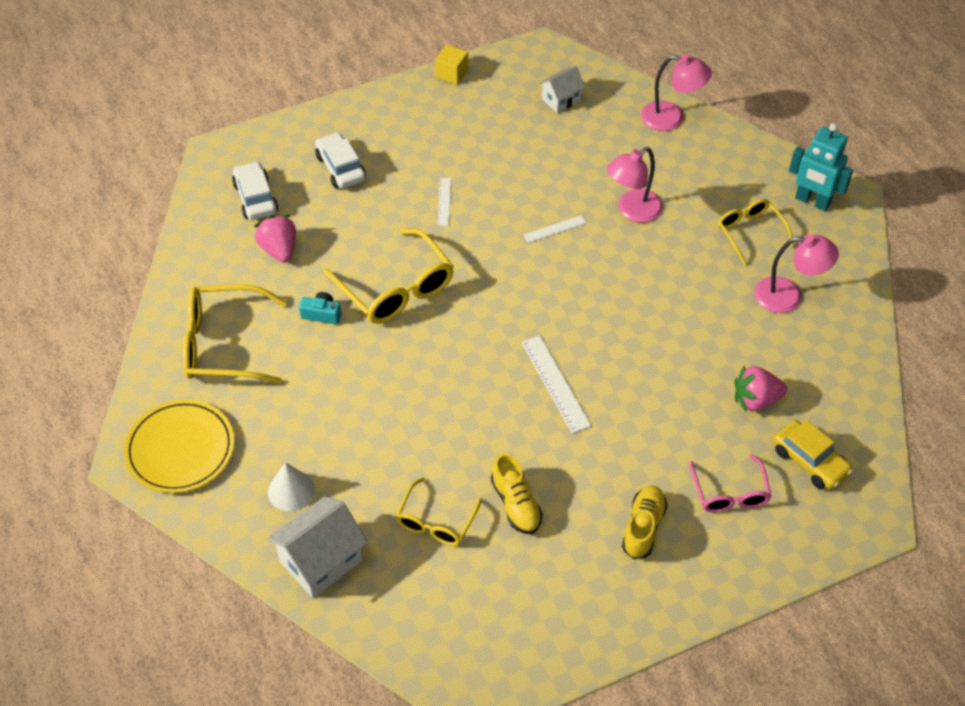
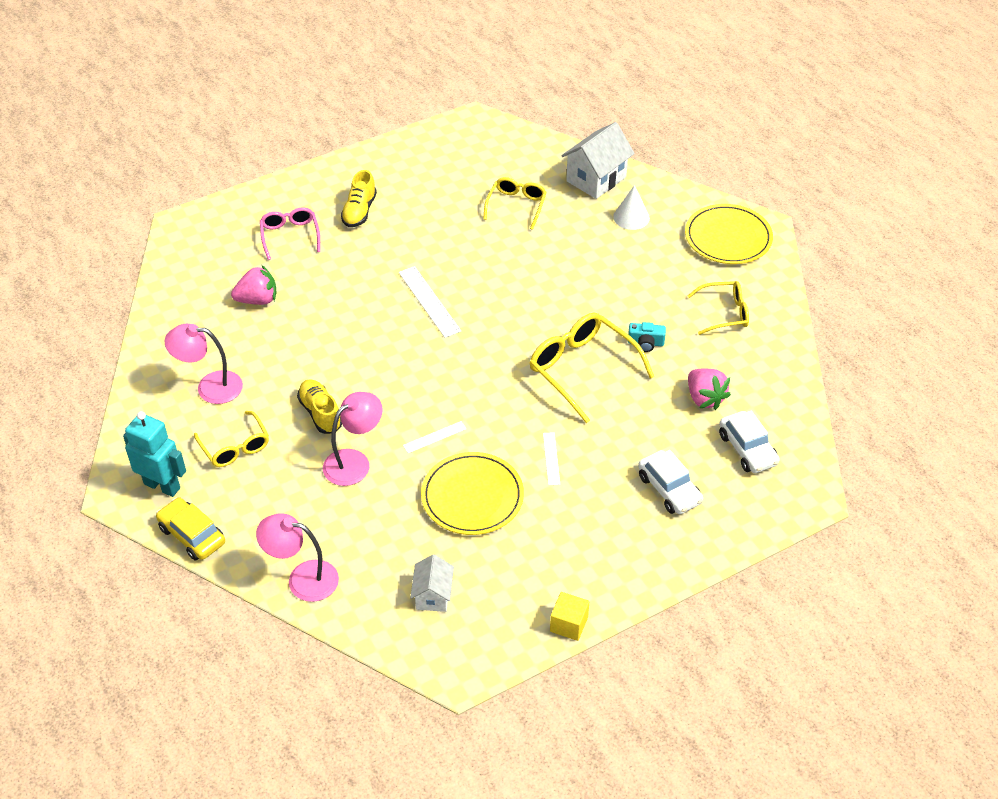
camera: 175 degrees right, 5 degrees down
yellow glasses [182,284,287,383] -> yellow glasses [687,281,749,335], size x0.61
yellow shoe [491,453,543,534] -> yellow shoe moved to [297,379,342,434]
white house [539,66,586,113] -> white house turned 45 degrees counterclockwise [410,555,454,612]
yellow car [773,420,853,489] -> yellow car moved to [156,498,225,561]
none -> yellow plate [421,452,524,535]

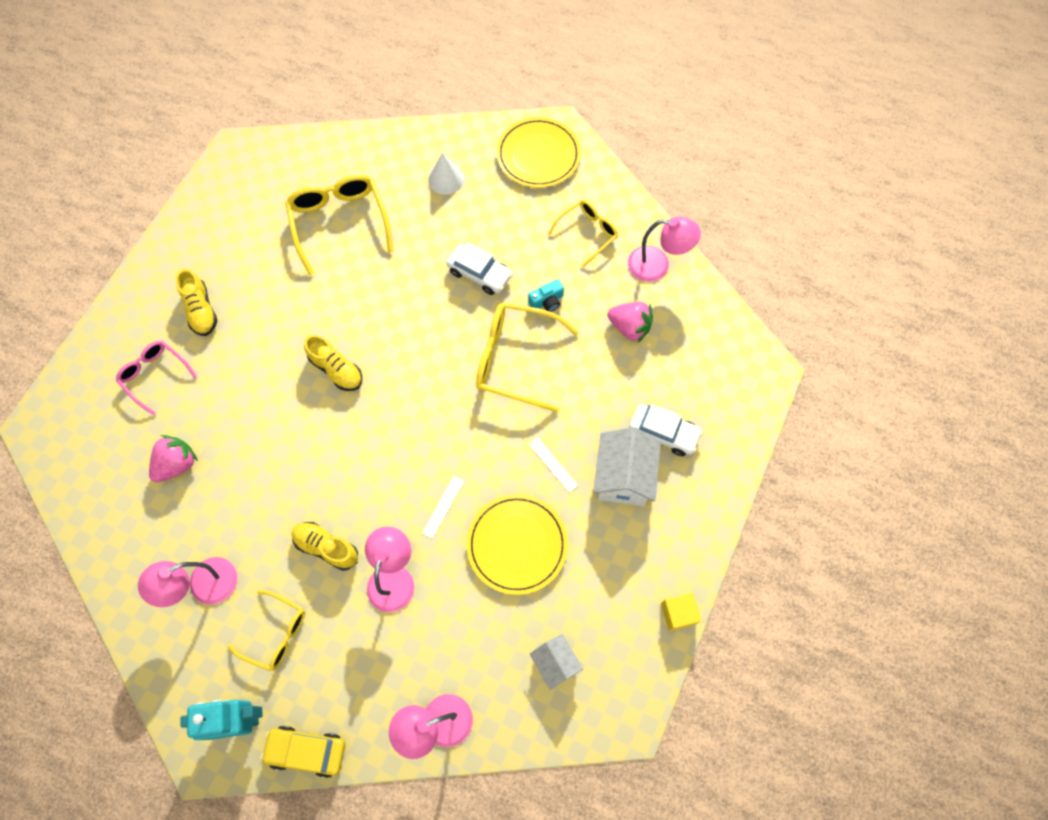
camera: 35 degrees left, 20 degrees up
white ruler [399,266,461,338] -> yellow shoe [304,335,362,391]
yellow glasses [484,177,547,230] -> yellow glasses [286,174,393,275], size x1.64
white house [561,122,635,199] -> white house moved to [594,427,661,506]
white car [719,411,780,473] -> white car moved to [446,242,513,295]
none -> pink lamp [628,216,701,282]

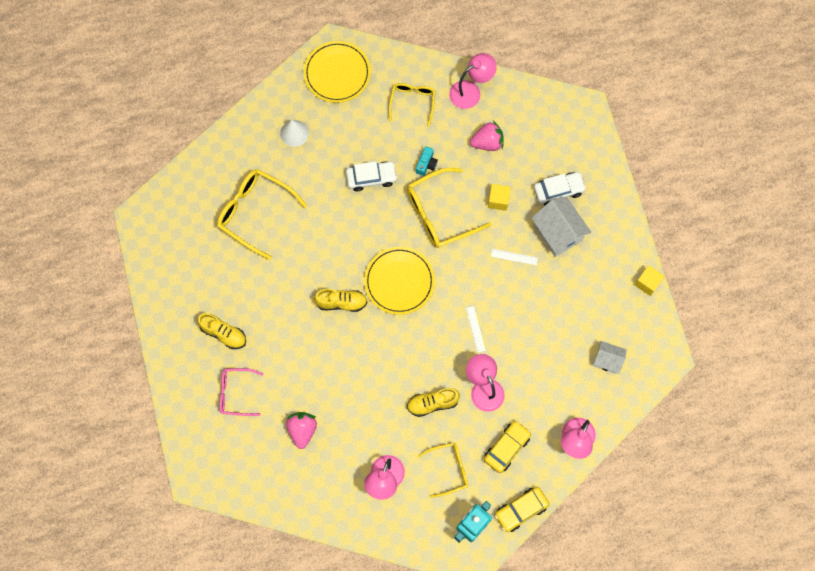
camera: 40 degrees left, 5 degrees up
yellow plate [467,494,568,595] -> yellow plate moved to [364,247,435,315]
none -> yellow car [484,421,531,473]
none -> yellow cube [488,184,511,211]

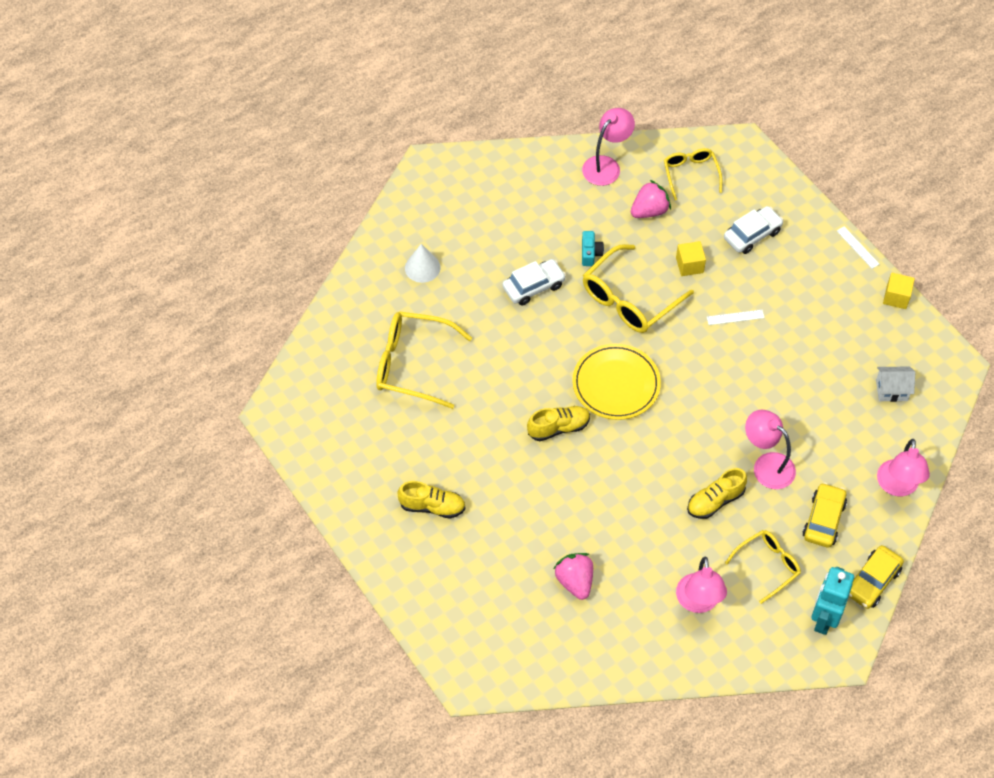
camera: 20 degrees left, 15 degrees down
pink glasses [219,368,263,416] -> none
yellow plate [304,41,371,103] -> none
yellow glasses [389,83,435,127] -> yellow glasses moved to [664,148,722,200]
white ruler [466,306,486,353] -> white ruler moved to [837,227,880,269]
white house [531,197,591,257] -> none

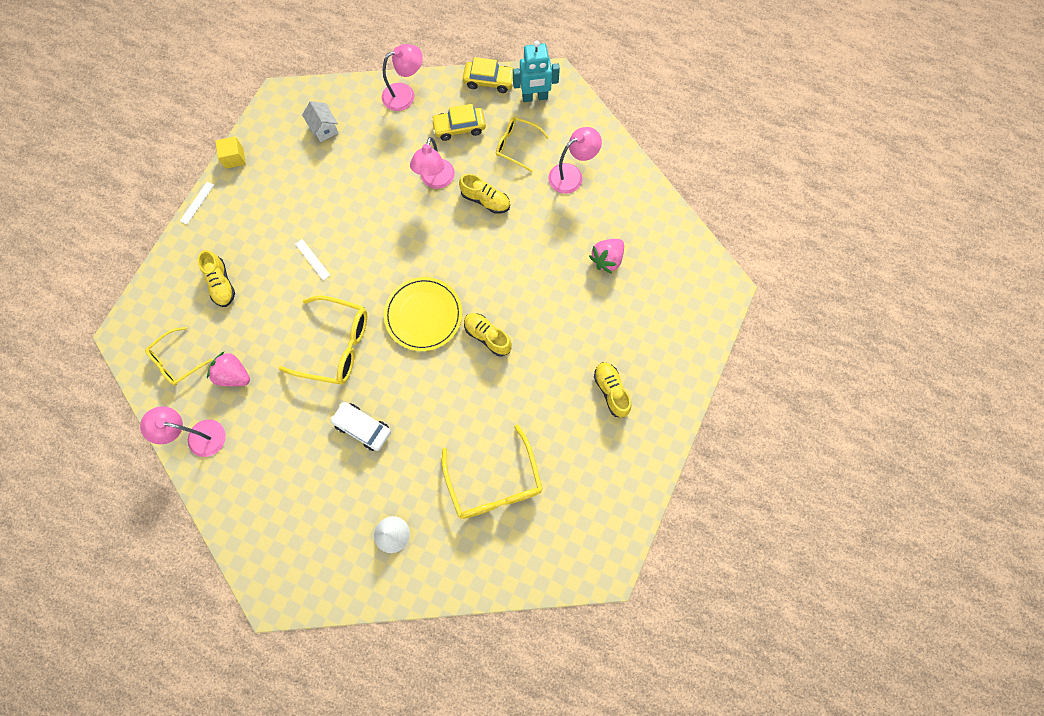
camera: 120 degrees left, 15 degrees up
turquoise camera [582,231,604,266] -> none
yellow cube [676,241,706,276] -> none
white car [724,206,784,254] -> yellow shoe [198,250,235,307]

